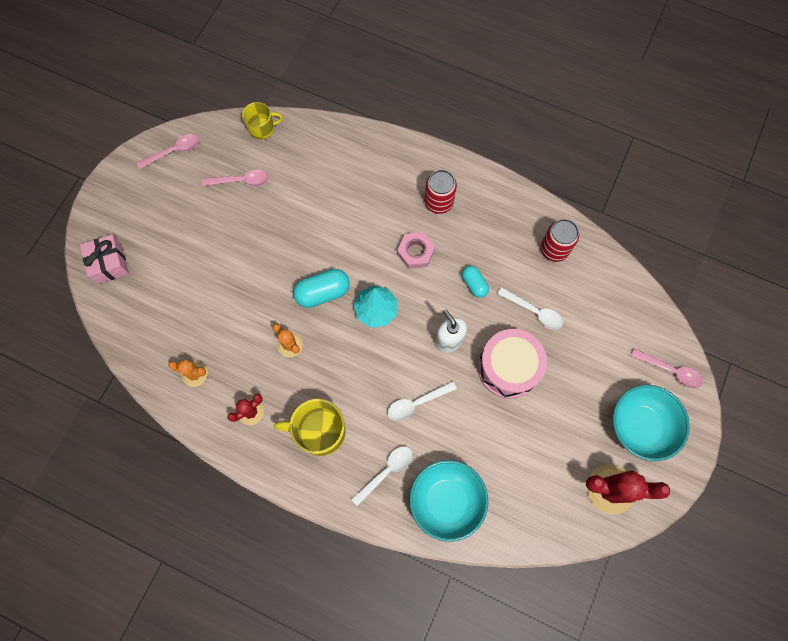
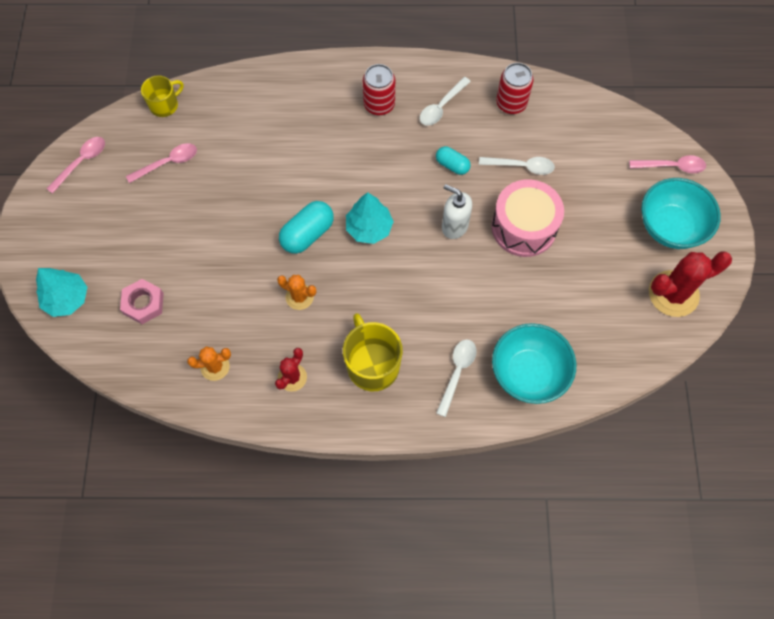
camera: 25 degrees left, 5 degrees down
pink gift [80,235,129,284] -> turquoise tree [36,268,87,317]
yellow mug [274,399,346,456] -> yellow mug turned 90 degrees clockwise [343,313,403,391]
white spoon [387,381,457,421] -> white spoon moved to [420,77,471,126]
pink nut [397,232,435,269] -> pink nut moved to [120,279,164,324]

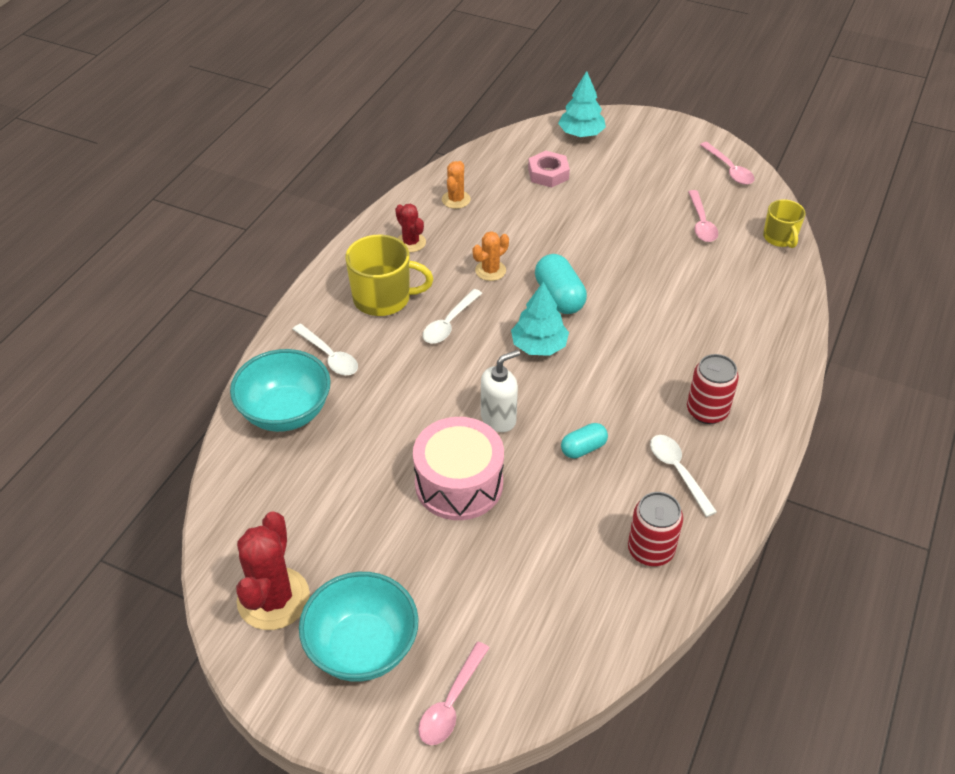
camera: 115 degrees right, 20 degrees down
white spoon [479,157,555,175] -> white spoon moved to [423,289,482,343]

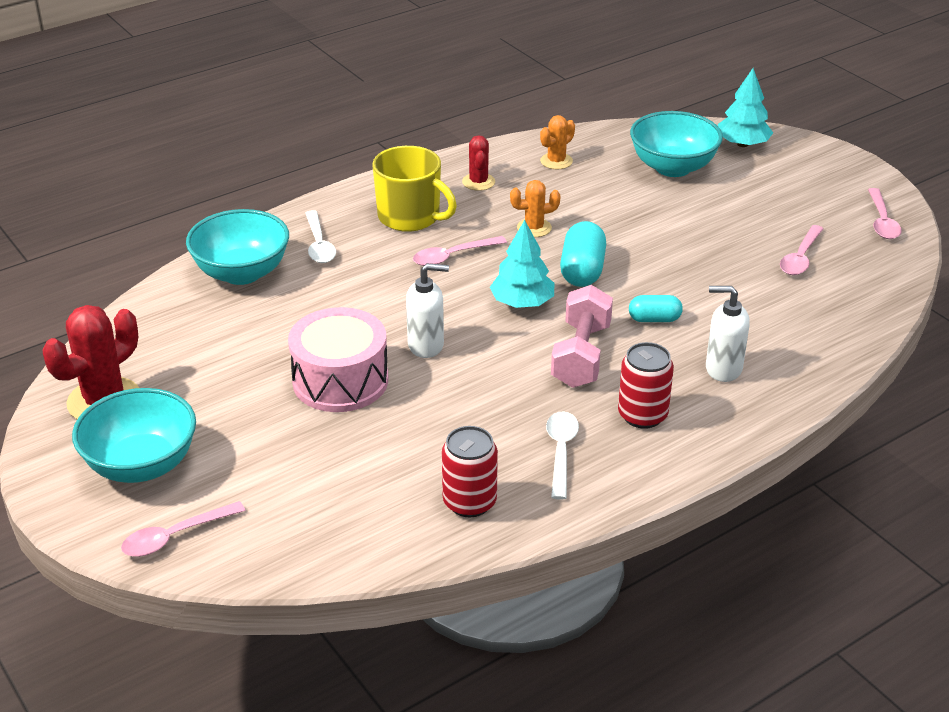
camera: 30 degrees right, 10 degrees down
white spoon [423,289,482,343] -> pink spoon [413,236,507,266]
pink nut [528,151,570,188] -> turquoise bowl [630,111,723,177]
turquoise capsule [561,423,608,459] -> turquoise capsule moved to [629,295,683,322]
yellow mug [763,199,806,248] -> none
none -> pink dumbbell [551,285,613,388]
none -> white soap dispenser [706,286,750,382]

